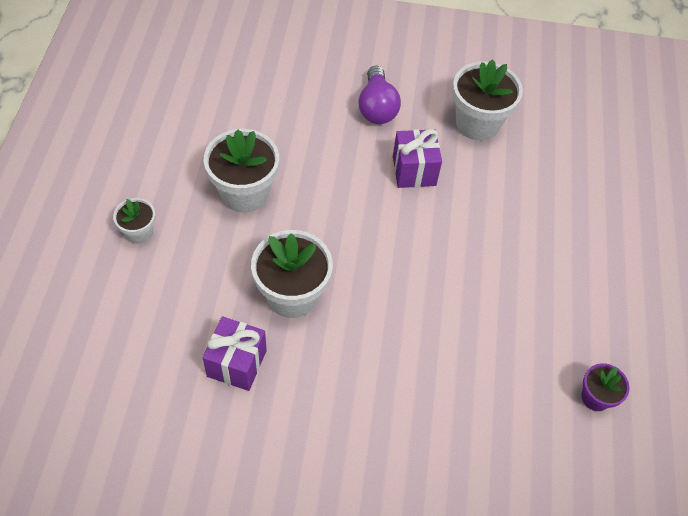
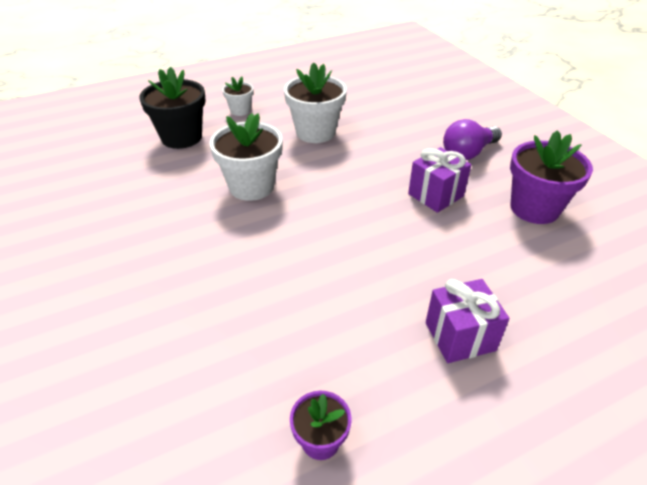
camera: 60 degrees right, 15 degrees down
purple gift [202,317,267,391] -> purple gift moved to [426,279,510,363]
white flower pot [452,59,523,141] -> purple flower pot [510,130,593,224]
none -> black flower pot [139,67,206,149]

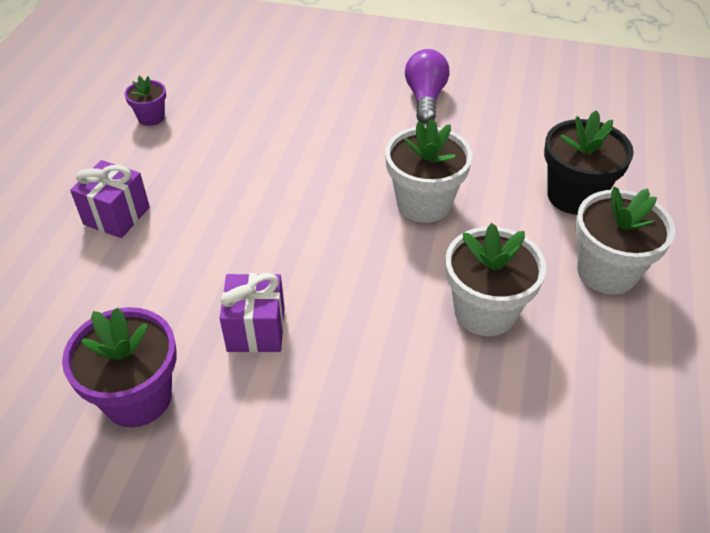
camera: 130 degrees right, 5 degrees up
white flower pot [222,77,253,116] -> white flower pot [575,186,675,295], size x1.85
purple light bulb [443,119,502,160] -> purple light bulb moved to [405,49,450,124]

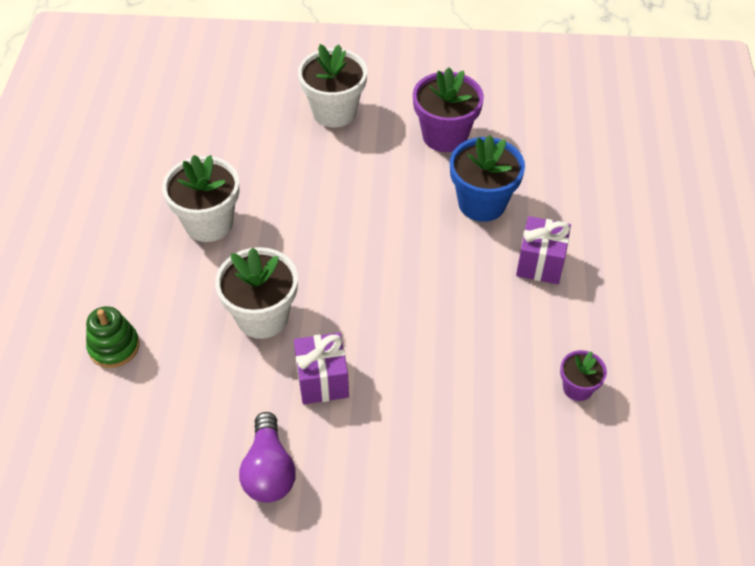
camera: 170 degrees right, 5 degrees up
purple gift [219,273,285,353] -> purple gift moved to [294,332,349,404]
black flower pot [544,110,634,215] -> green stacking toy [86,306,140,368]
white flower pot [575,186,675,295] -> white flower pot moved to [298,44,367,127]
none -> blue flower pot [450,135,525,222]

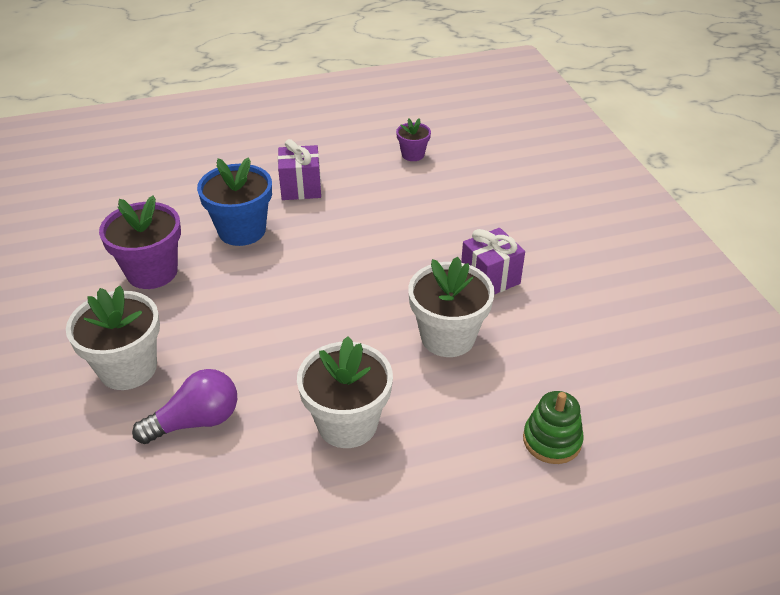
camera: 110 degrees left, 10 degrees down
purple light bulb [239,412,296,503] -> purple light bulb moved to [132,369,237,444]

